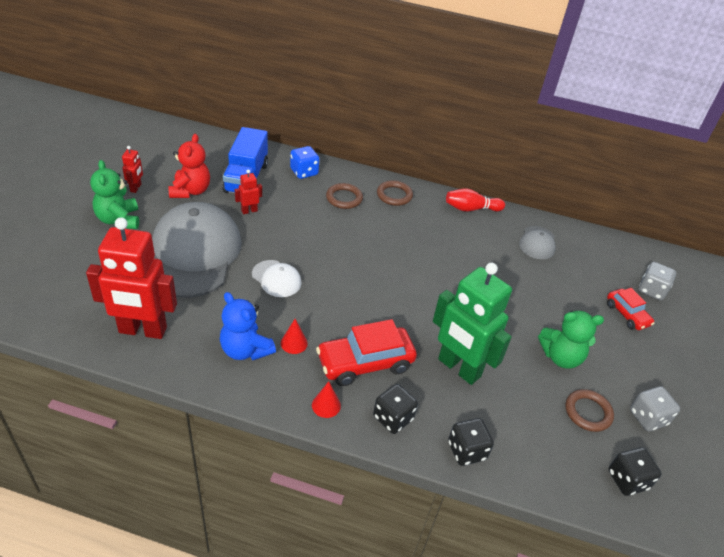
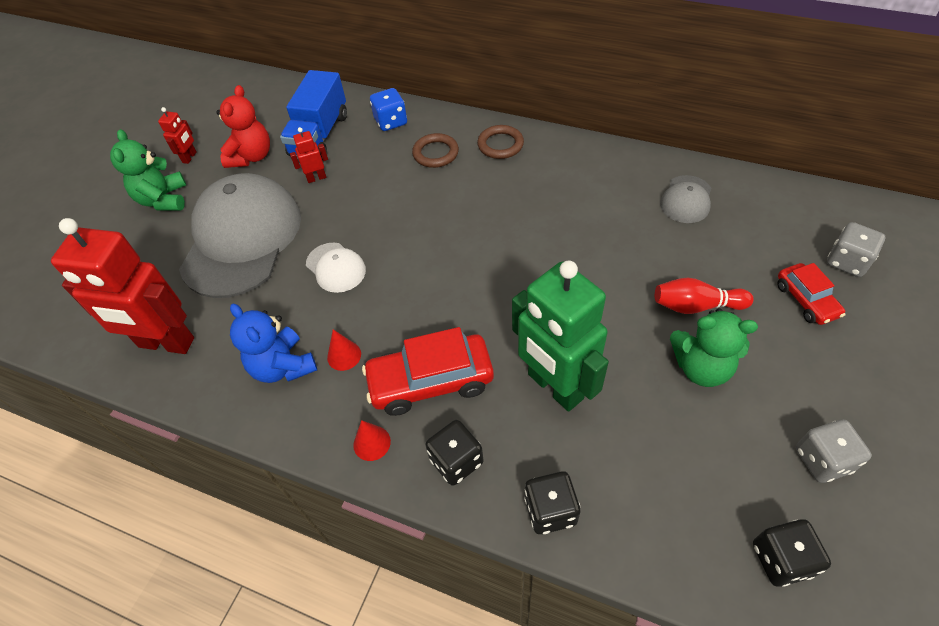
camera: 15 degrees right, 10 degrees up
red bowling pin [446,188,505,212] -> red bowling pin moved to [655,278,754,314]
brown ring [565,389,614,432] -> none

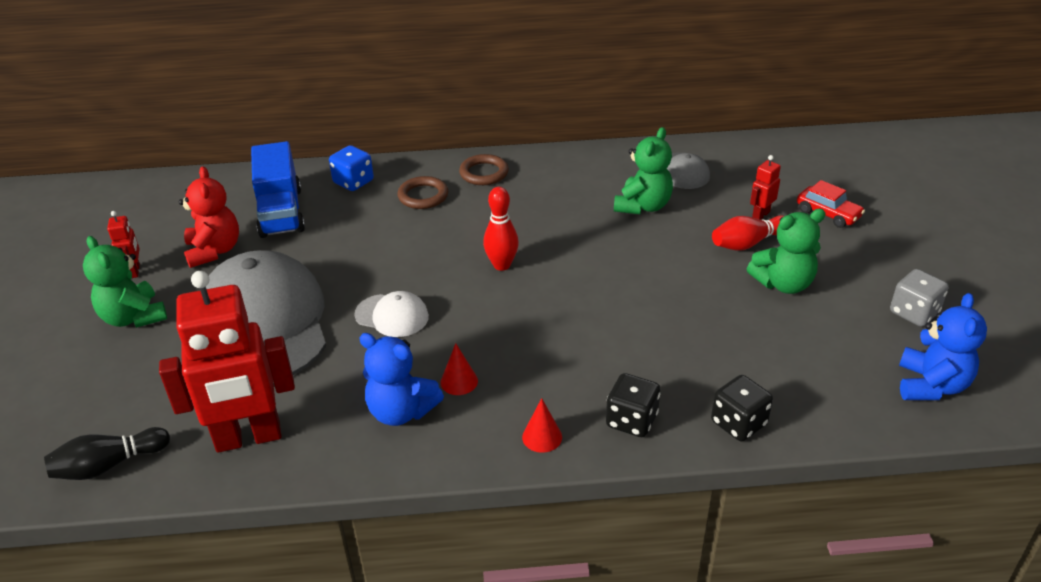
camera: 30 degrees left, 15 degrees down
red robot [290,127,328,183] -> red robot moved to [750,155,781,220]
red car [362,327,494,416] -> none
green robot [512,261,609,412] -> none
black dice [753,519,831,587] -> blue teddy bear [899,293,987,400]
grey dice [827,222,885,277] -> none
none -> black bowling pin [44,427,170,480]
none -> red bowling pin [483,187,519,271]
none -> green teddy bear [614,127,673,214]

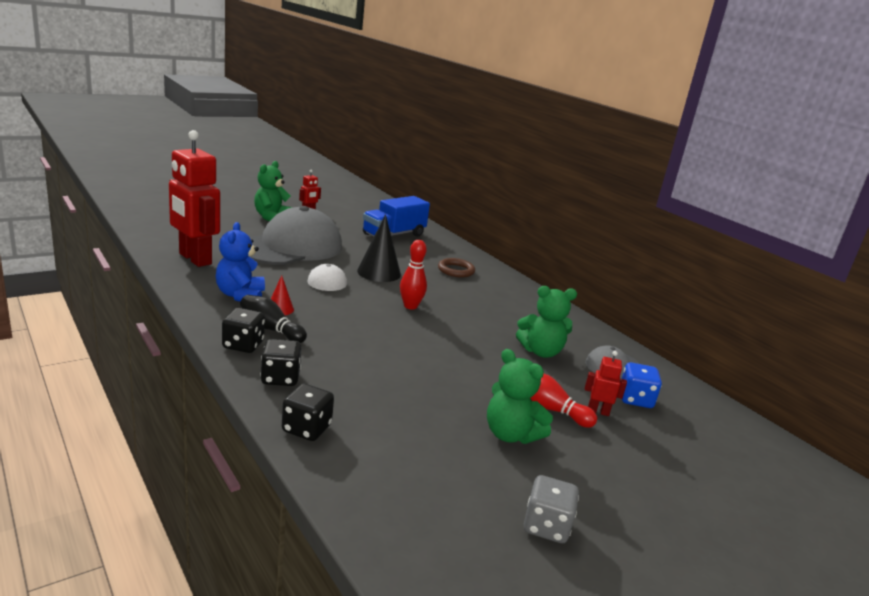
camera: 55 degrees right, 15 degrees down
black bowling pin [44,427,170,480] -> black bowling pin moved to [240,295,307,343]
red teddy bear [179,166,239,268] -> none
blue dice [329,145,374,191] -> blue dice moved to [622,362,662,408]
brown ring [459,154,509,185] -> none
red cone [522,398,562,453] -> black dice [222,308,265,353]
red car [797,180,865,228] -> none
blue teddy bear [899,293,987,400] -> none
none -> black cone [357,214,401,282]

